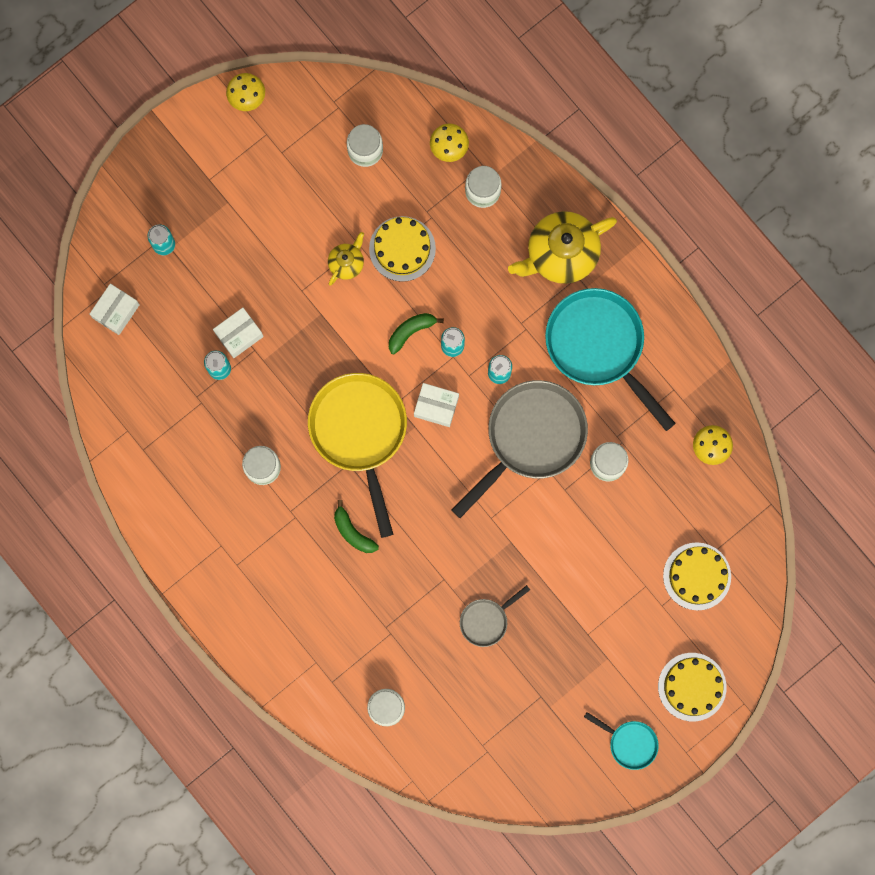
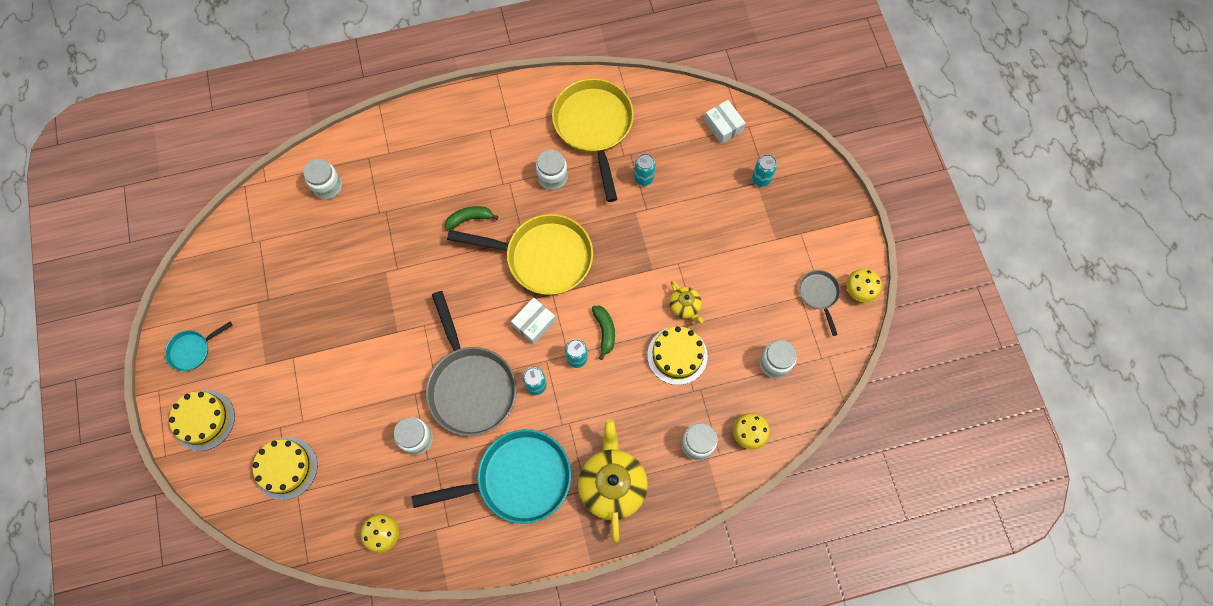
camera: 115 degrees right, 10 degrees down
white box [213,308,264,358] -> none
grey pan [460,585,530,647] -> grey pan moved to [799,270,840,336]
none -> yellow pan [552,78,634,202]

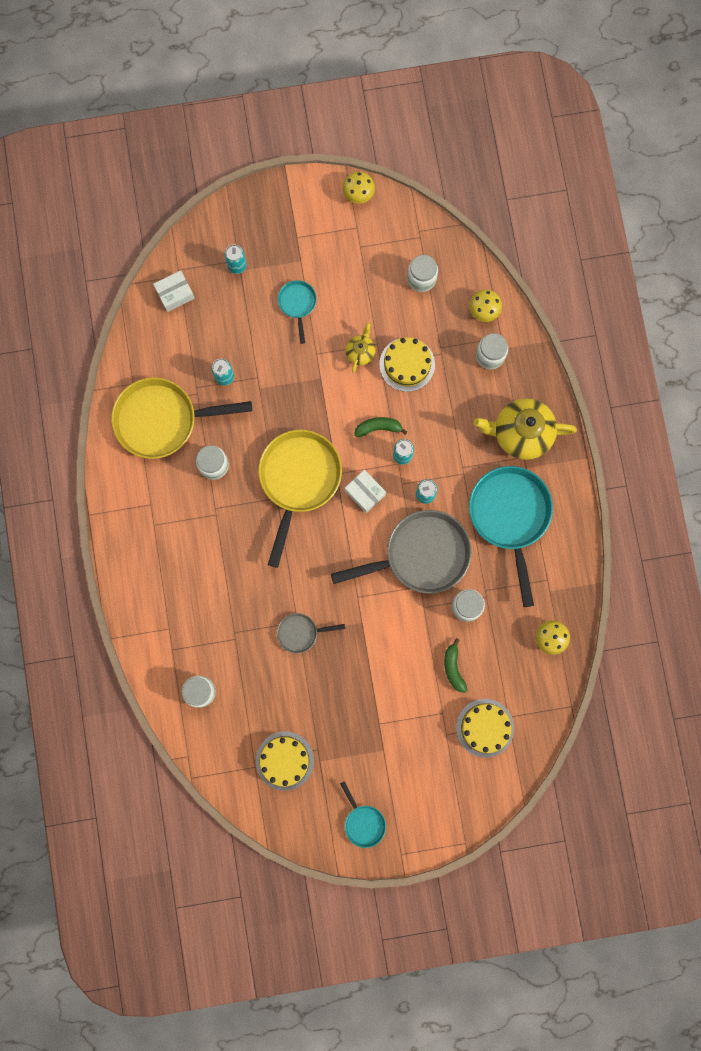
camera: 85 degrees left, 10 degrees up
yellow cake [169,390,235,451] -> yellow cake moved to [256,731,314,791]
green banana [445,206,499,231] -> green banana moved to [444,638,468,693]
yellow teapot [669,281,704,323] -> yellow teapot turned 45 degrees counterclockwise [345,322,376,373]
grey pan [799,270,840,336] -> grey pan moved to [277,613,345,654]
none -> turquoise pan [278,280,317,344]

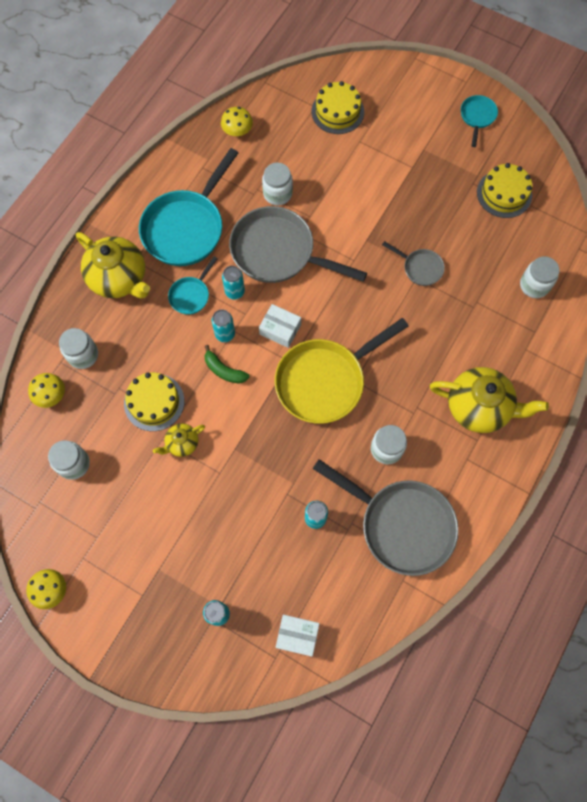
camera: 140 degrees left, 10 degrees down
yellow pan [111,378,252,459] -> grey pan [313,459,459,576]
turquoise pan [278,280,317,344] -> turquoise pan moved to [168,256,218,315]
white box [345,469,386,513] -> white box turned 60 degrees counterclockwise [259,304,301,348]
green banana [444,638,468,693] -> none
none -> yellow teapot [430,367,549,433]

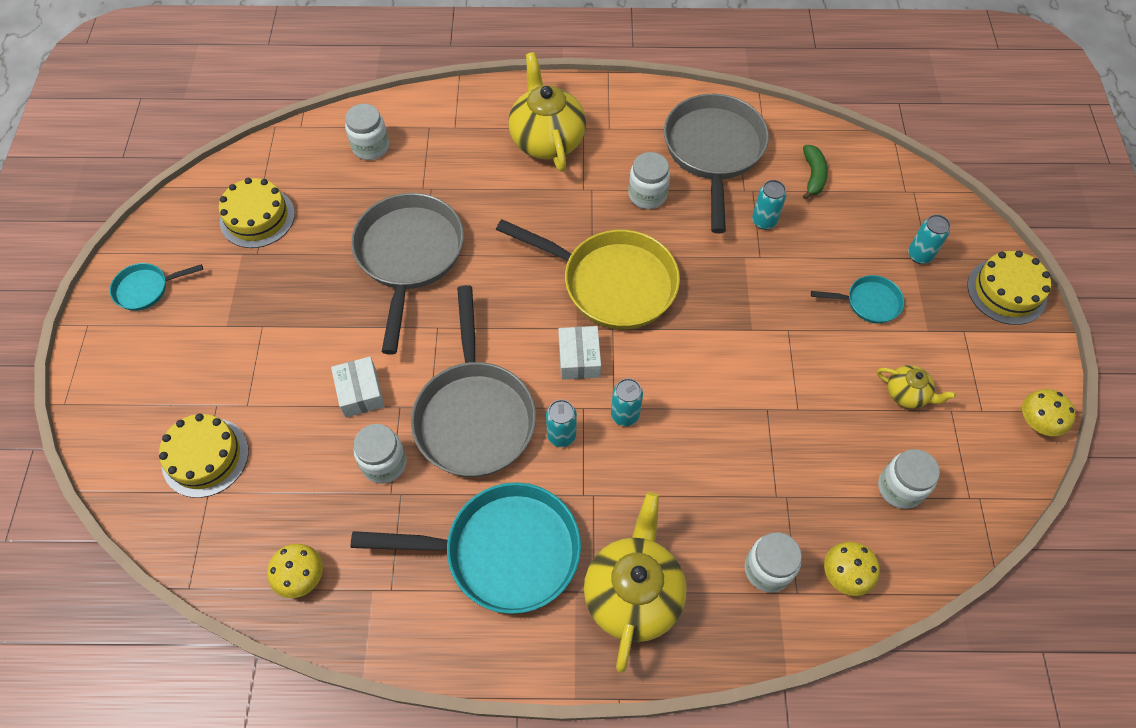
camera: 120 degrees left, 10 degrees down
yellow cake [124,372,184,431] -> yellow cake moved to [967,251,1051,325]
yellow teapot [153,424,205,457] -> yellow teapot moved to [877,365,956,409]
turquoise pan [168,256,218,315] -> turquoise pan moved to [811,275,904,324]
green banana [205,345,250,384] -> green banana moved to [803,145,828,200]
white box [276,615,320,657] -> white box moved to [331,357,384,418]
grey pan [382,241,445,286] -> grey pan [351,193,464,354], size x2.10

